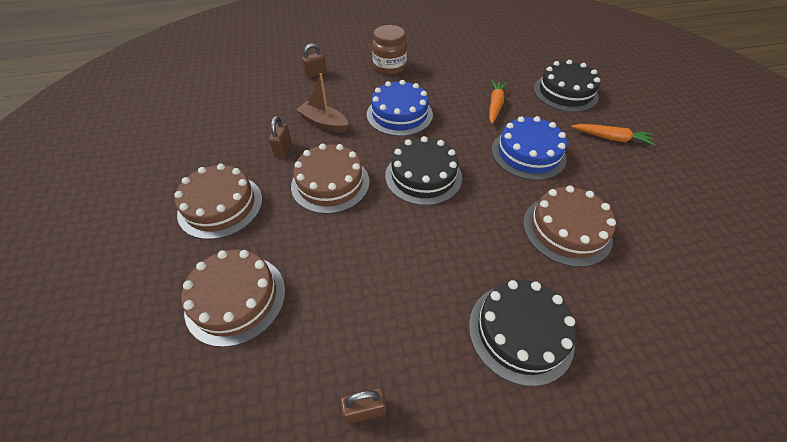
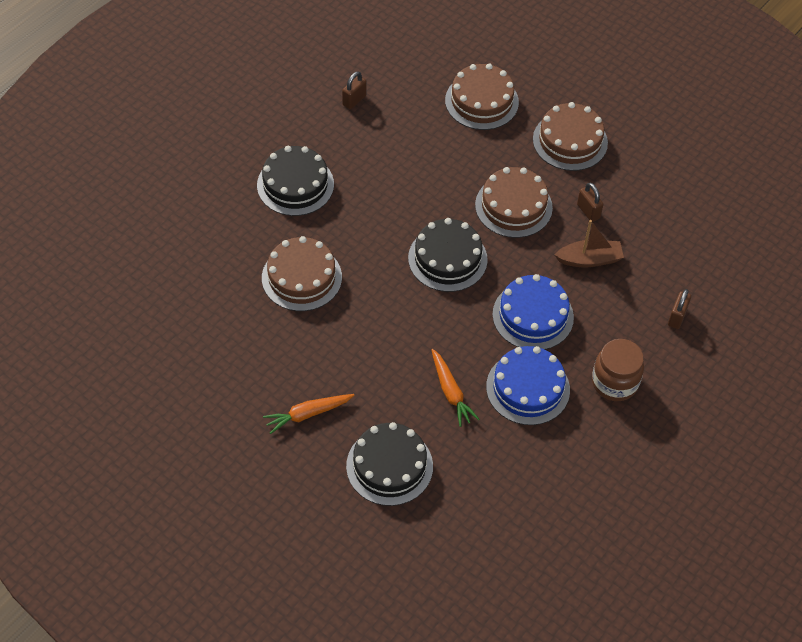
camera: 140 degrees right, 5 degrees up
blue cake [492,116,567,180] -> blue cake moved to [486,346,570,425]

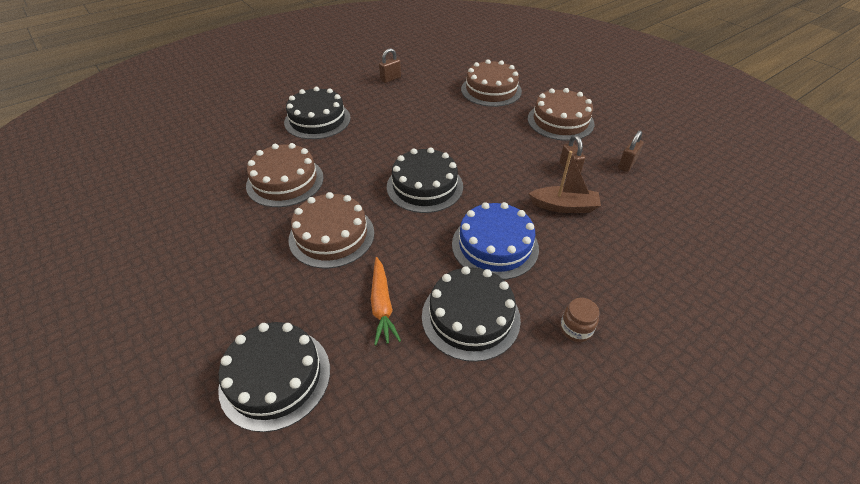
camera: 15 degrees right, 10 degrees down
orange carrot [263,394,355,434] -> none
brown cake [475,167,553,238] -> brown cake moved to [289,192,374,268]
blue cake [486,346,570,425] -> black cake [422,266,521,362]
brown jar [592,339,644,401] -> brown jar [560,298,600,342], size x0.57
brown padlock [668,289,691,329] -> brown padlock moved to [618,131,644,172]

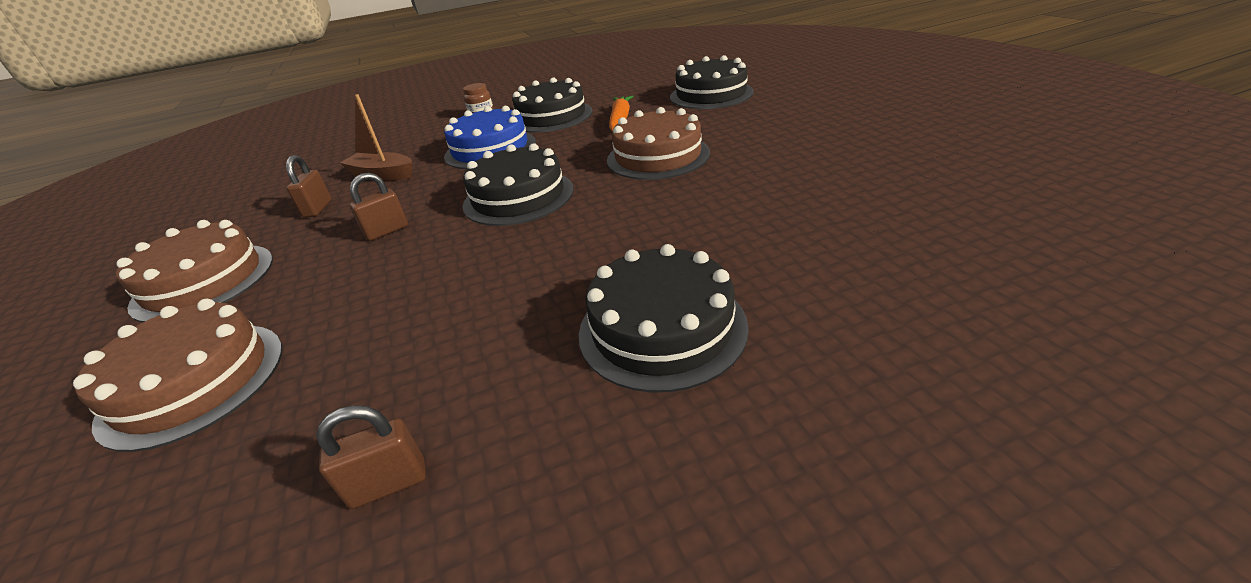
camera: 160 degrees left, 10 degrees down
brown cake [246,143,323,207] -> none
brown padlock [618,131,644,172] -> brown padlock moved to [350,173,408,241]

